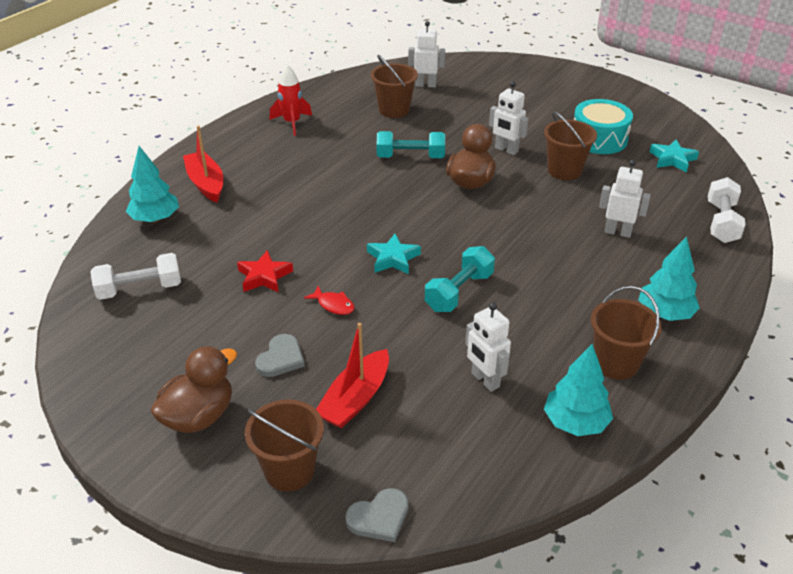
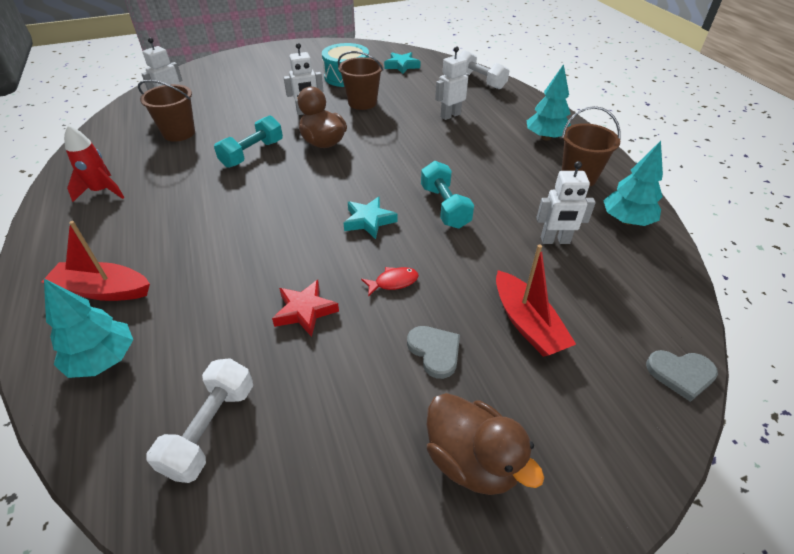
camera: 55 degrees left, 5 degrees up
brown duck [151,346,237,433] -> brown duck turned 150 degrees clockwise [427,393,544,495]
brown bucket [245,399,324,491] -> none
grey heart [345,488,409,542] -> grey heart turned 90 degrees clockwise [646,350,718,402]

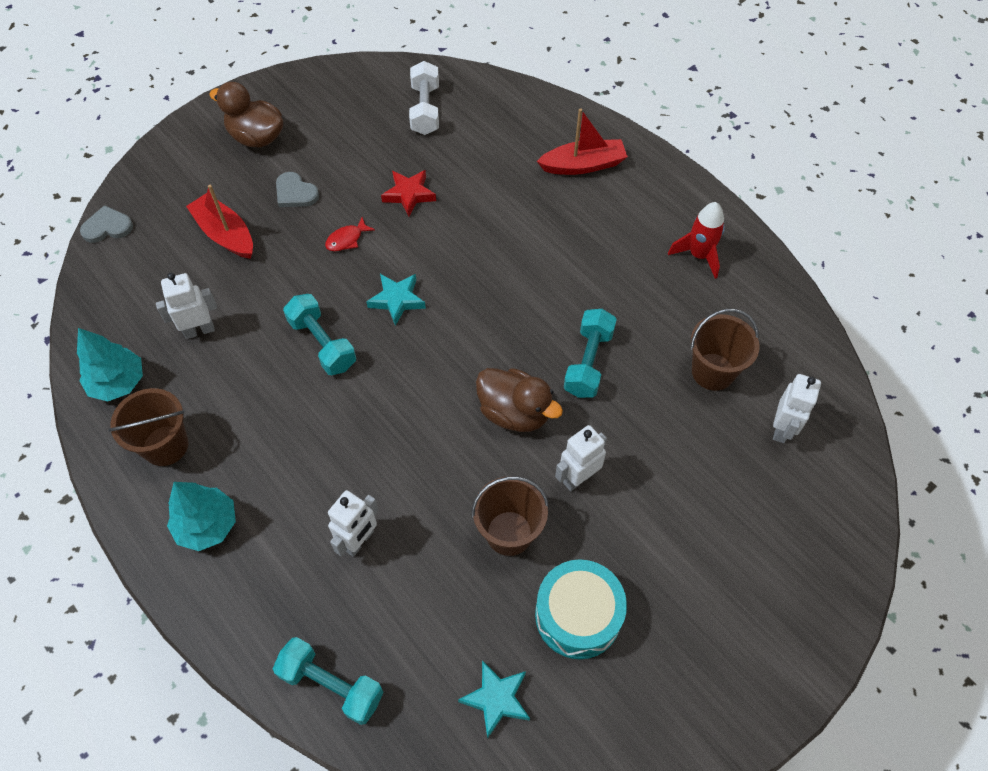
camera: 160 degrees right, 15 degrees up
turquoise tree [44,279,133,378] -> none
white dumbbell [459,50,510,89] -> turquoise dumbbell [273,637,384,725]

